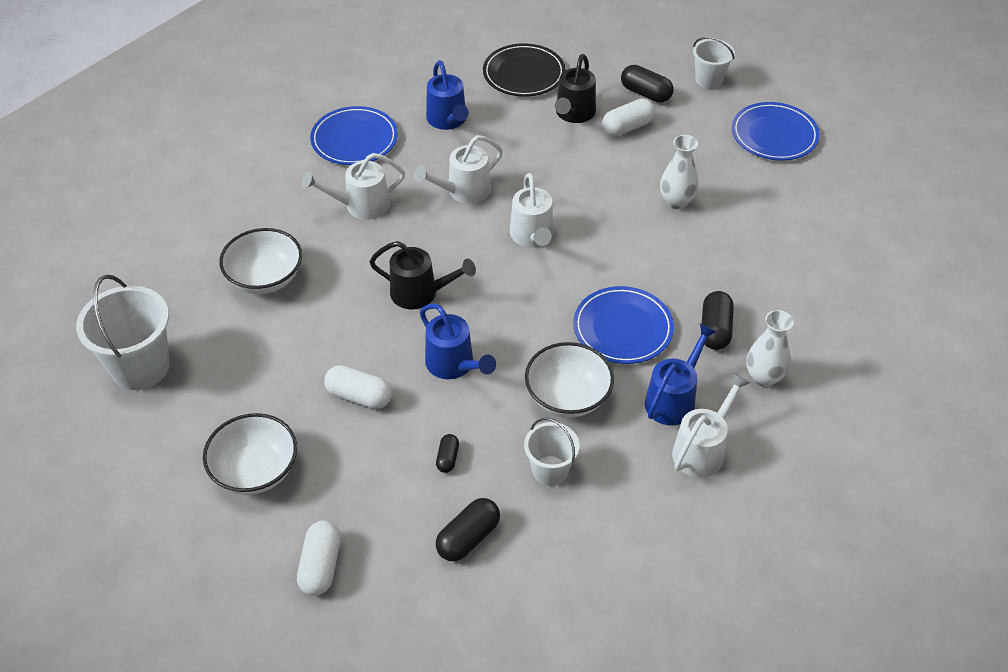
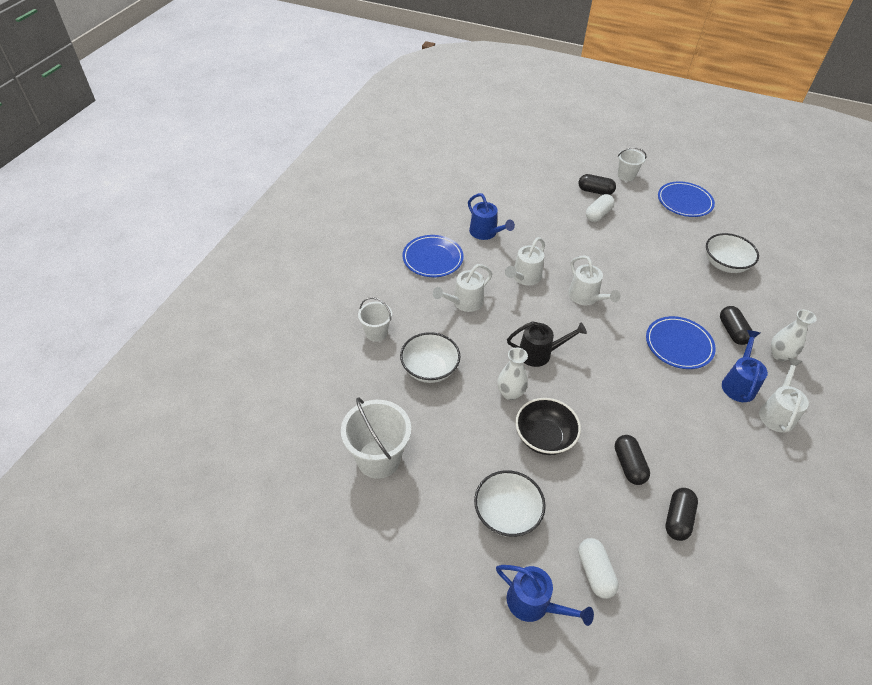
camera: 20 degrees left, 0 degrees up
white capsule [324,365,392,409] -> black bowl [515,398,581,455]
blue watering can [420,303,496,379] -> blue watering can moved to [496,565,594,626]
black capsule [436,434,459,473] -> black capsule [615,435,650,485], size x1.73
black plate [483,43,566,97] -> none
white bucket [524,418,580,486] -> white bucket moved to [358,297,392,342]
white bowl [525,342,614,418] -> white bowl moved to [706,233,759,273]
black watering can [555,54,596,123] -> none
white vase [660,135,699,209] -> white vase moved to [497,347,528,400]

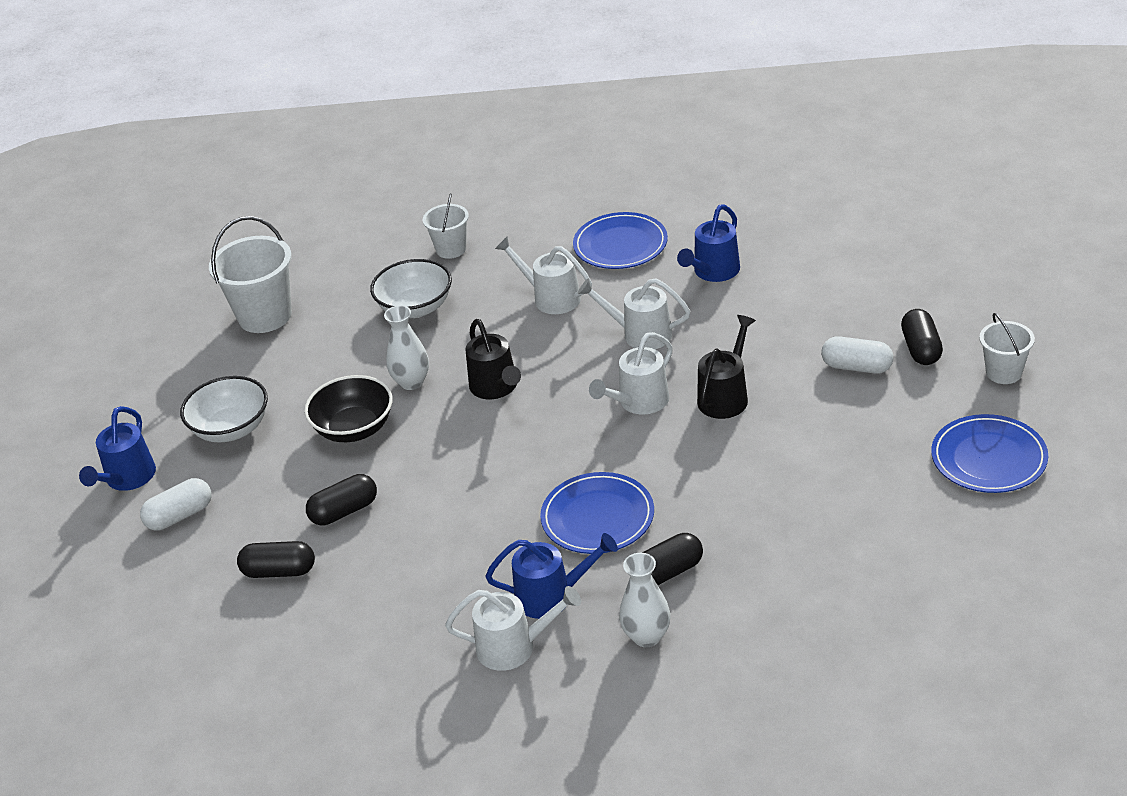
camera: 75 degrees right, 10 degrees down
white bowl [706,233,759,273] -> none
none -> black watering can [697,315,756,419]

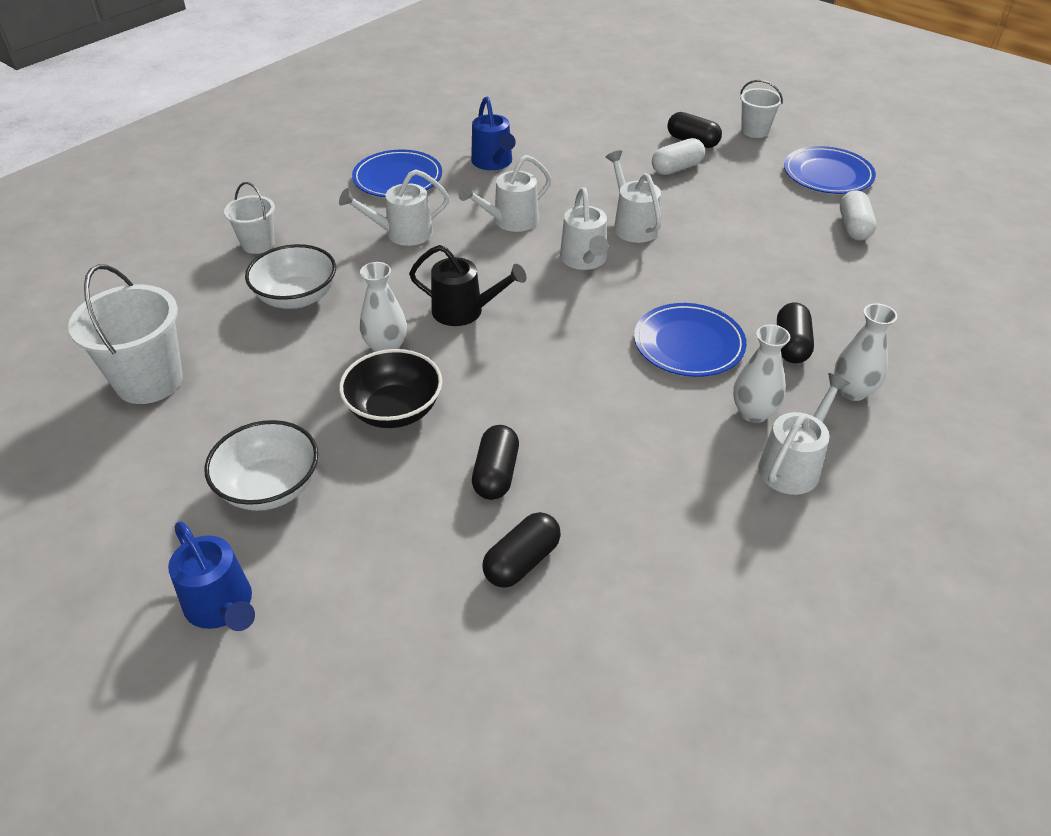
camera: 55 degrees left, 5 degrees up
white capsule [140,478,212,530] -> white capsule moved to [840,190,876,241]
blue watering can [485,533,618,619] -> white vase [733,324,790,423]
black watering can [697,315,756,419] -> white watering can [606,150,662,243]

